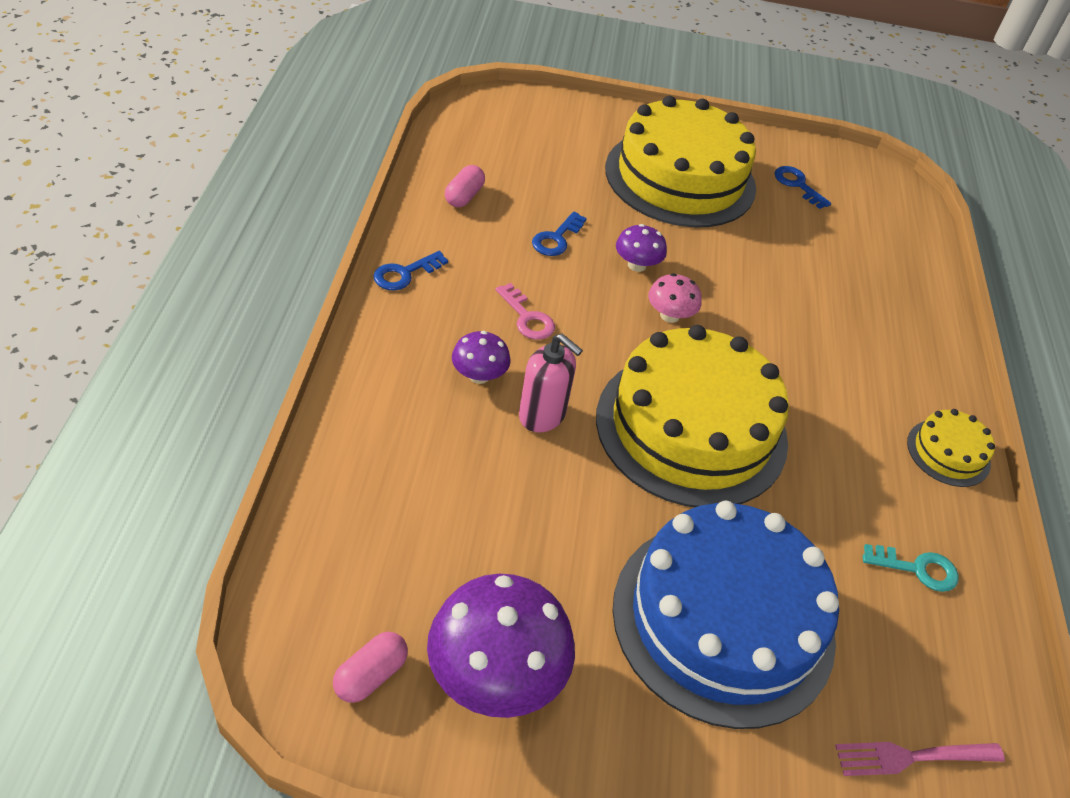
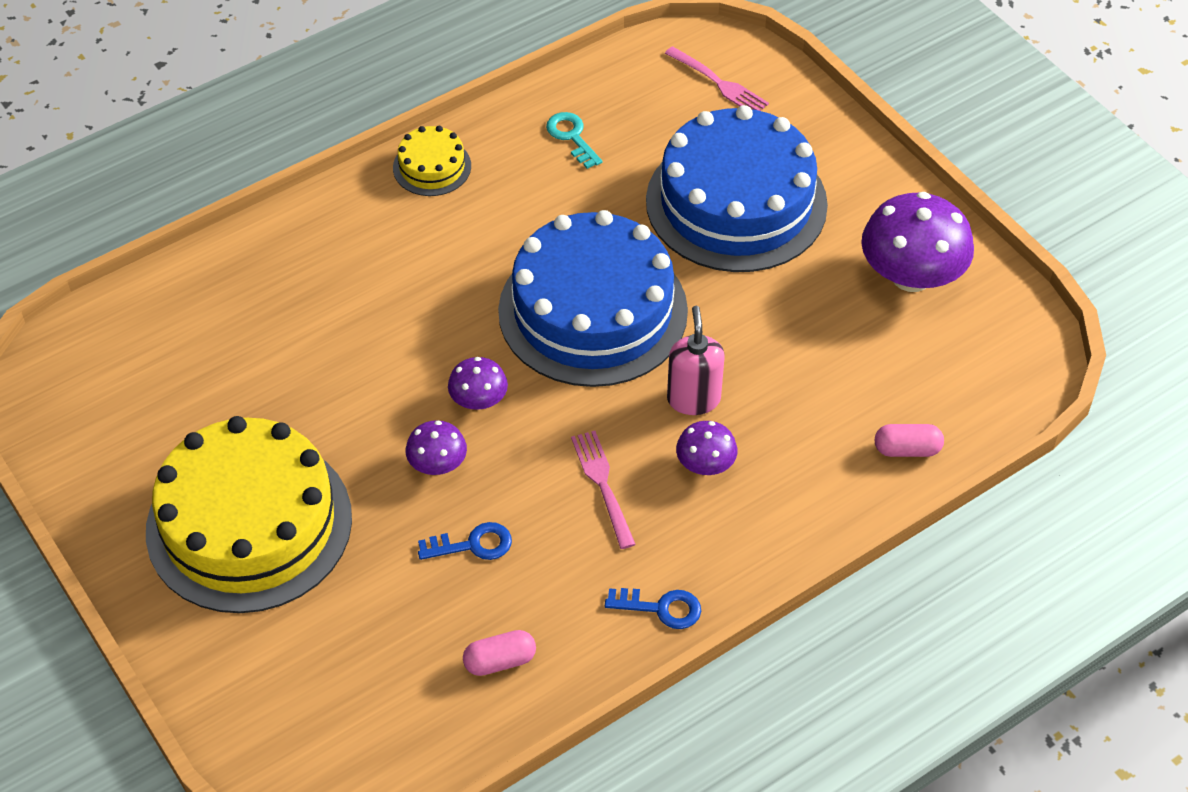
camera: 125 degrees left, 5 degrees up
pink capsule [333,632,408,703] -> pink capsule moved to [875,424,944,457]
pink key [496,283,555,340] -> pink fork [571,431,636,549]
yellow cake [596,325,789,507] -> blue cake [498,210,688,387]
pink mushroom [648,273,702,323] -> purple mushroom [448,357,508,410]
blue key [775,166,831,209] -> none

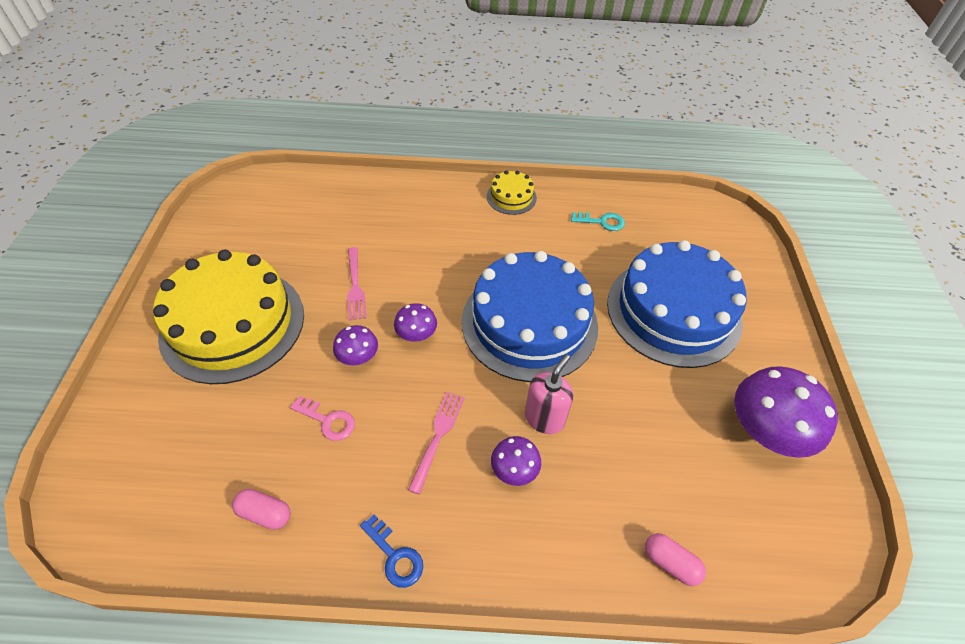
camera: 35 degrees right, 0 degrees up
blue key [418,522,512,560] -> pink key [290,396,355,441]
turquoise key [546,112,603,169] -> turquoise key turned 90 degrees clockwise [571,212,625,231]
pink fork [665,46,769,111] -> pink fork moved to [347,247,366,320]

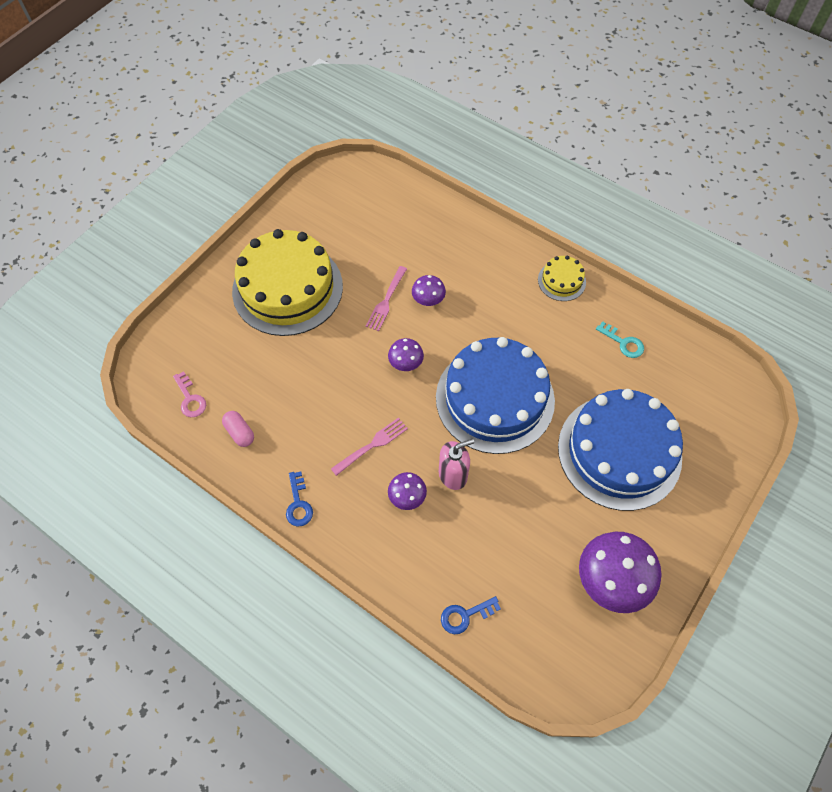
camera: 35 degrees right, 10 degrees up
pink key [290,396,355,441] -> pink key moved to [173,371,206,417]
purple mushroom [333,325,378,366] -> purple mushroom moved to [412,275,446,306]
pink capsule [645,533,706,586] -> blue key [441,596,501,634]

